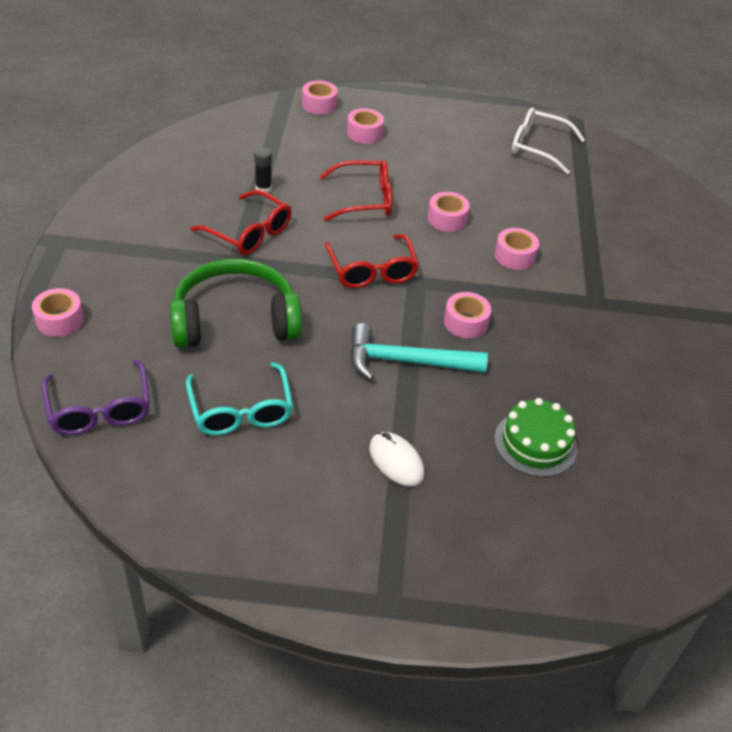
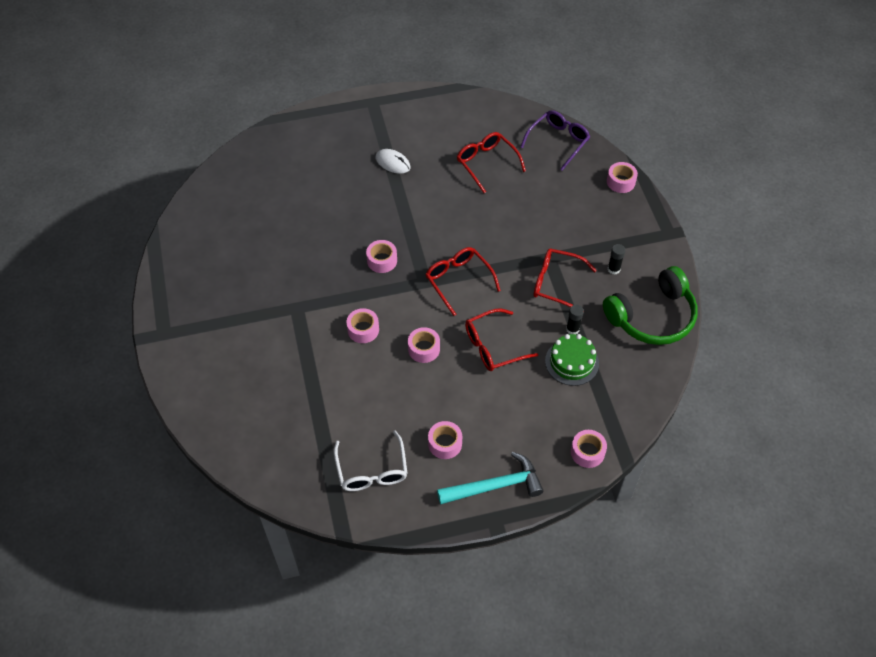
camera: 165 degrees right, 10 degrees up
purple glasses [41,360,150,435] -> purple glasses turned 75 degrees clockwise [520,110,590,171]
green headphones [170,259,302,348] -> green headphones moved to [603,266,698,345]
turquoise glasses [186,362,293,435] -> red glasses [457,132,526,193]
pink tape [347,108,384,144] -> pink tape moved to [428,421,462,459]
turquoise hammer [350,323,488,381] -> turquoise hammer moved to [437,452,544,505]
green cake [495,398,577,477] -> green cake moved to [545,334,599,386]
white glasses [512,107,585,174] -> white glasses turned 75 degrees clockwise [334,430,407,491]
none -> black glue stick [608,244,625,275]

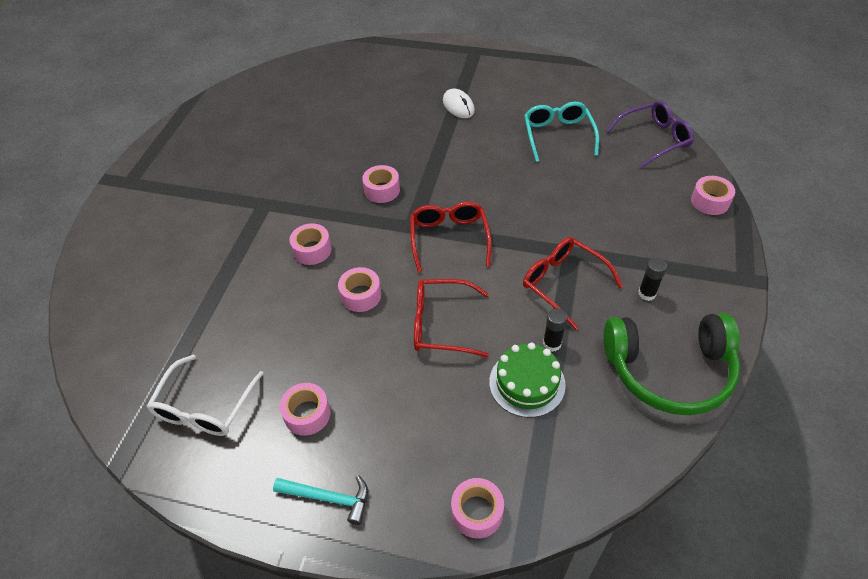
camera: 30 degrees right, 5 degrees down
turquoise hammer [437,452,544,505] -> turquoise hammer [273,475,368,525], size x0.65
red glasses [457,132,526,193] -> turquoise glasses [524,102,599,162]

